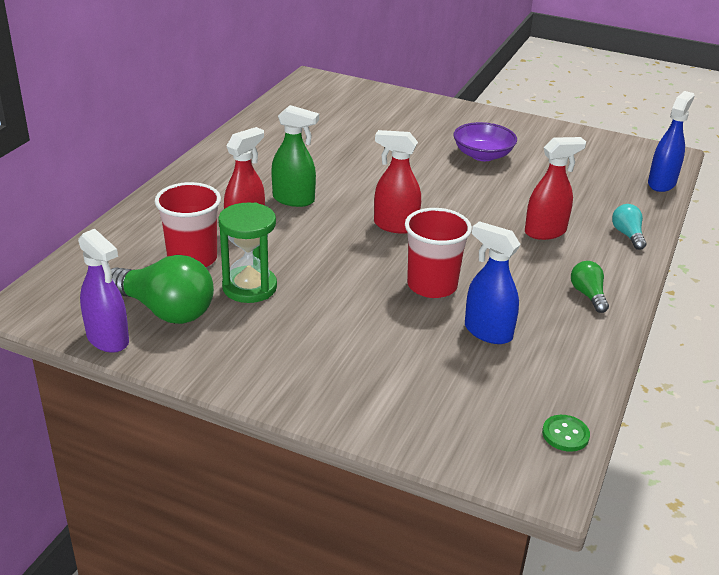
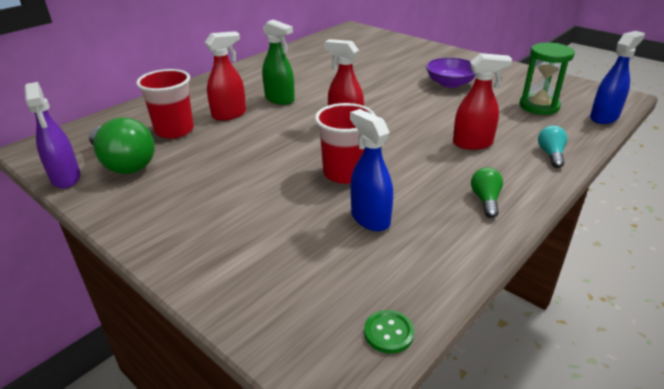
camera: 20 degrees right, 0 degrees up
green hourglass [218,203,277,303] -> green hourglass moved to [519,43,575,115]

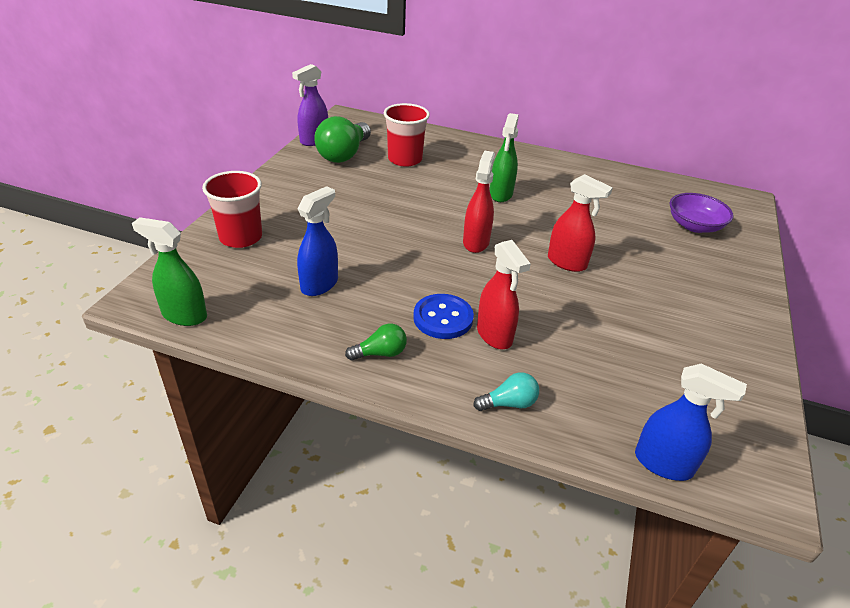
camera: 65 degrees right, 5 degrees up
red spray bottle [205,31,246,121] -> red spray bottle moved to [548,174,613,272]
red cup [315,103,375,184] -> red cup moved to [202,171,262,248]
green button [364,310,414,354] -> green spray bottle [132,217,207,326]
purple bowl [426,57,475,88] -> purple bowl moved to [670,193,734,233]
green hourglass [519,43,575,115] -> none
none -> blue button [413,294,474,339]

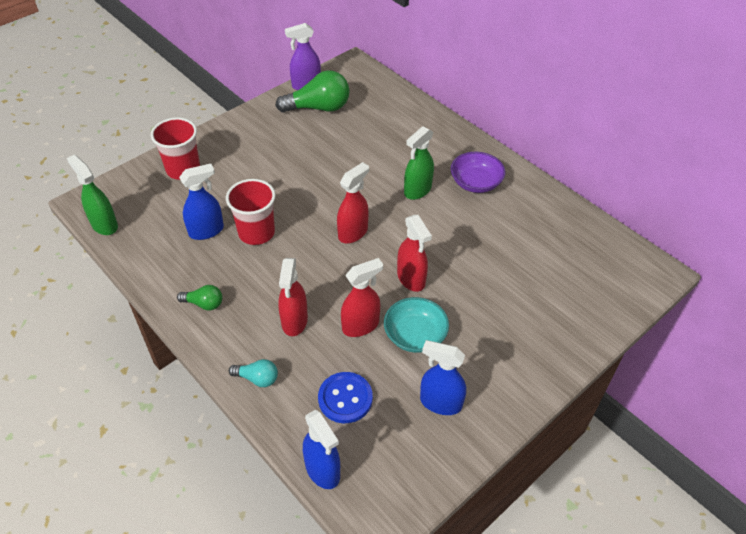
camera: 30 degrees right, 10 degrees up
green light bulb [314,116,371,163] -> green light bulb turned 150 degrees counterclockwise [276,70,350,113]
red cup [384,103,430,167] -> red cup moved to [226,179,276,245]
blue button [413,294,474,339] -> blue button moved to [318,372,373,423]
purple bowl [670,193,734,233] -> purple bowl moved to [451,152,505,193]
none -> red spray bottle [341,258,383,337]
none -> turquoise bowl [384,297,449,353]
none -> blue spray bottle [420,340,466,415]

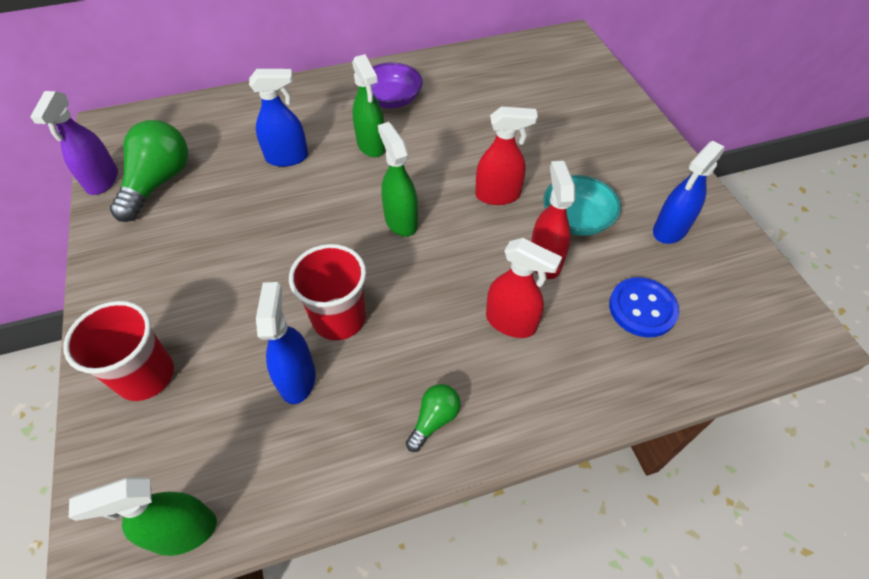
camera: 65 degrees left, 5 degrees up
turquoise light bulb [229,359,278,387] -> none
blue spray bottle [303,410,340,489] -> blue spray bottle moved to [249,69,308,167]
red spray bottle [337,162,369,243] -> green spray bottle [378,122,418,237]

